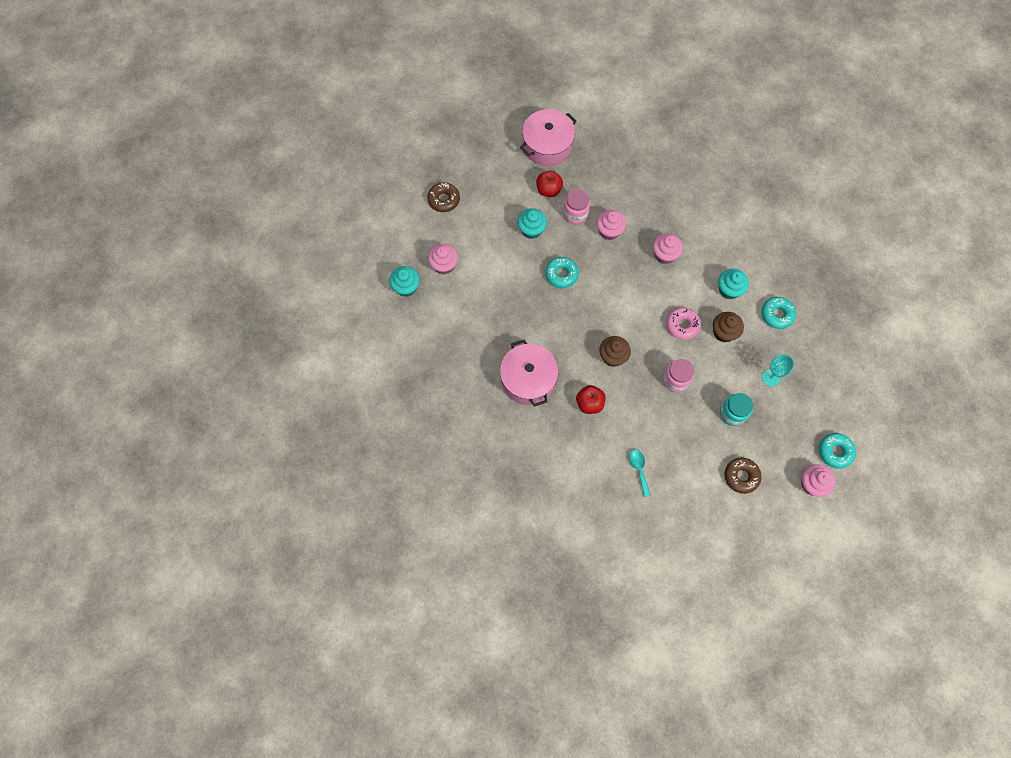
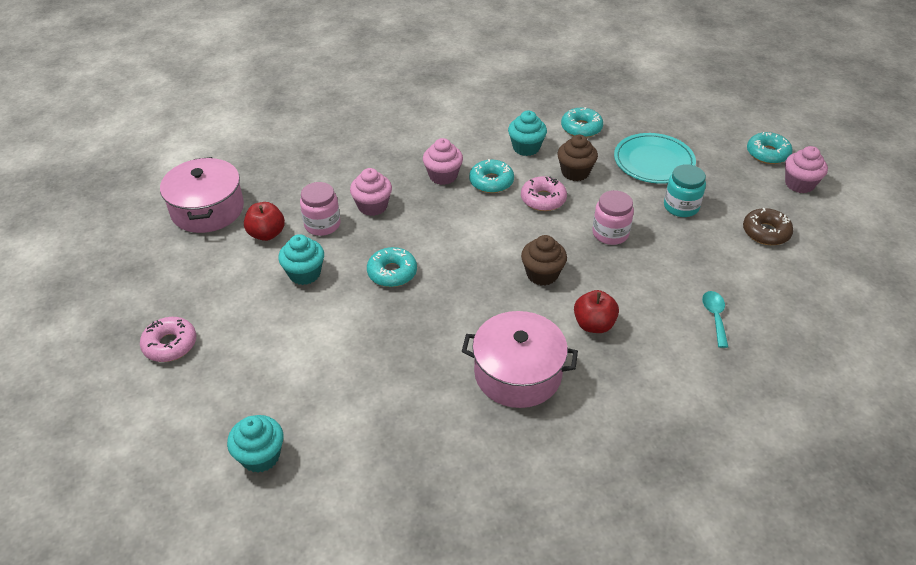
camera: 60 degrees left, 25 degrees down
brown donut [428,182,460,212] -> pink donut [140,317,196,362]
pink cupcake [428,244,458,275] -> none
turquoise spoon [629,449,651,497] -> turquoise spoon turned 75 degrees clockwise [702,291,728,348]
turquoise goblet [762,354,794,387] -> turquoise plate [614,133,696,184]
none -> turquoise donut [469,159,514,193]

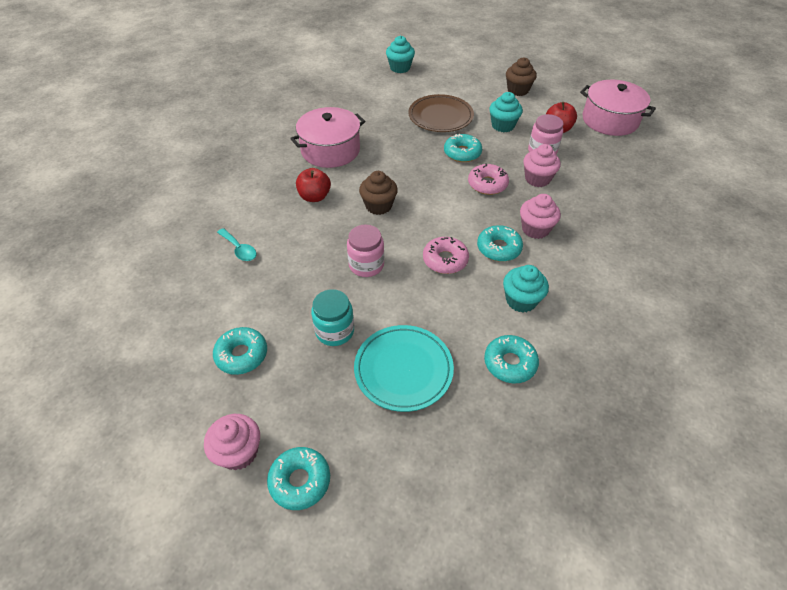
camera: 135 degrees right, 5 degrees up
pink donut [140,317,196,362] -> pink donut moved to [468,163,509,195]
brown cupcake [557,135,598,181] -> brown cupcake moved to [506,57,537,96]
brown donut [743,208,793,245] -> turquoise donut [213,327,267,375]
none -> brown plate [408,94,474,132]

